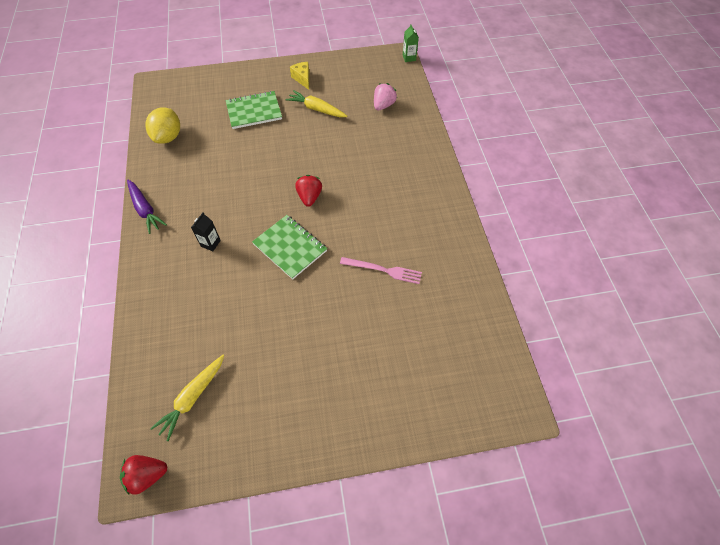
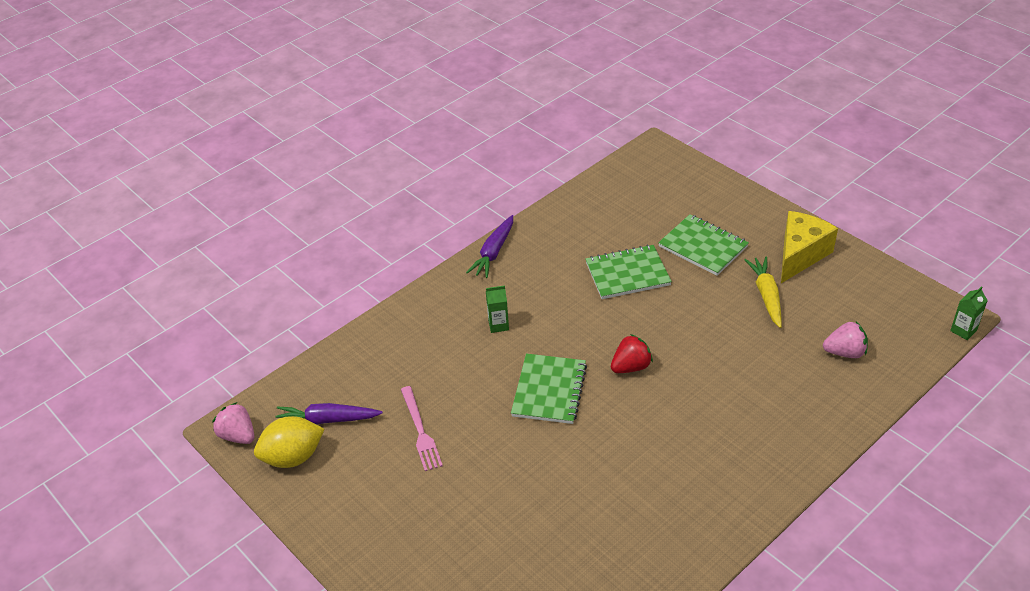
camera: 60 degrees right, 15 degrees down
red strawberry [120,455,167,495] -> pink strawberry [212,402,255,444]
yellow lemon [145,107,180,144] -> yellow lemon moved to [254,416,324,468]
yellow carrot [150,355,224,441] -> purple carrot [275,403,383,424]
black carton [191,212,221,251] -> green carton [486,285,509,333]
yellow cheese [290,62,309,90] -> yellow cheese [781,211,838,283], size x1.76
pink fork [340,257,422,284] -> pink fork moved to [401,386,443,471]
none -> green notebook [585,245,672,299]

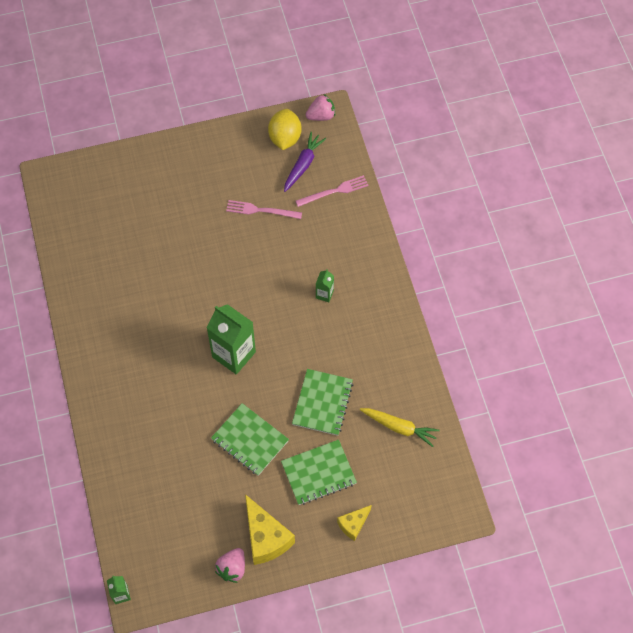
camera: 115 degrees right, 20 degrees up
purple carrot [466,215,513,278] -> none
green notebook [511,354,587,424] -> green notebook moved to [211,403,289,476]
red strawberry [611,334,653,373] -> green carton [207,304,256,375]
yellow carrot [744,257,782,328] -> yellow carrot moved to [360,408,440,447]
pink strawberry [823,322,868,358] -> pink strawberry moved to [215,548,245,583]
none -> pink fork [296,175,369,207]
none -> yellow cheese [337,505,372,541]

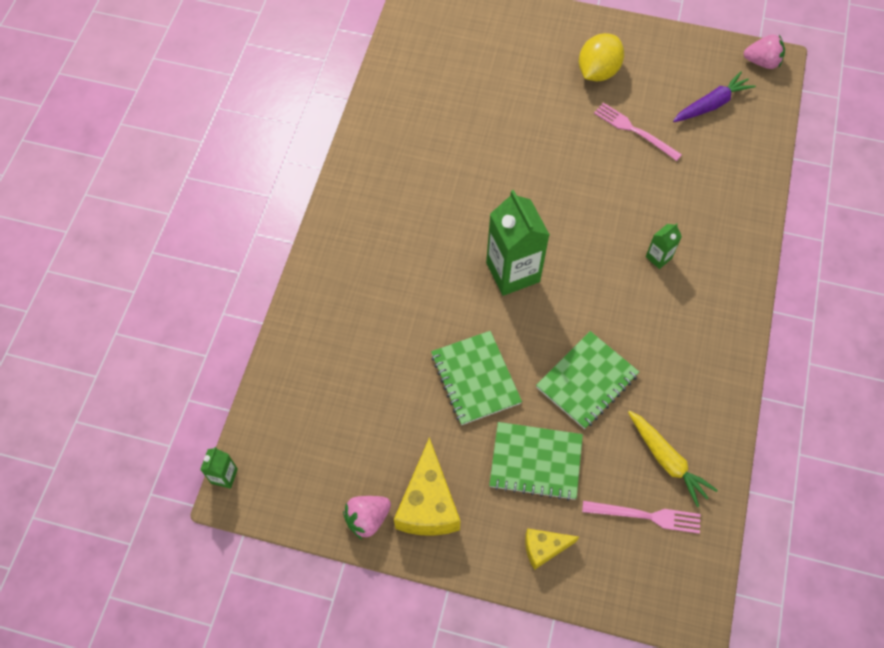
camera: 30 degrees right, 0 degrees up
yellow lemon [268,109,301,150] -> yellow lemon moved to [579,33,624,81]
pink fork [296,175,369,207] -> pink fork moved to [582,501,701,534]

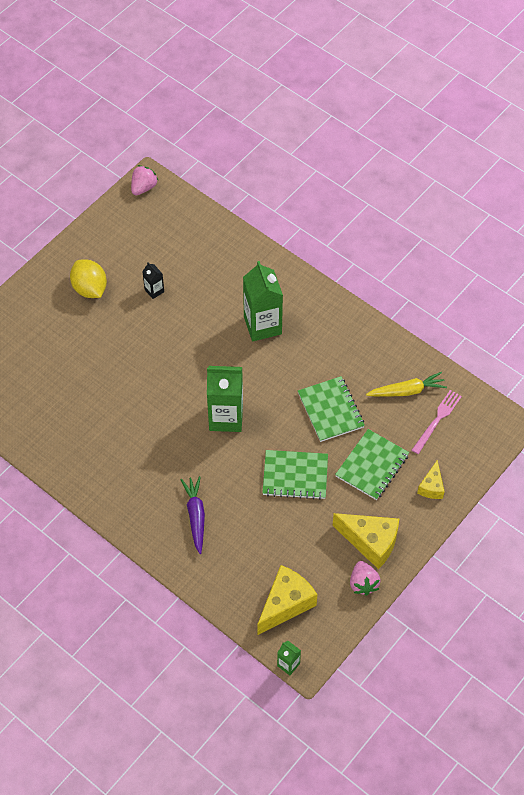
camera: 65 degrees left, 5 degrees down
pink fork [594,103,682,161] -> black carton [142,262,164,299]
green carton [646,223,682,269] -> green carton [243,261,283,341], size x2.14
purple carrot [673,72,756,122] -> purple carrot moved to [180,476,205,554]
none -> yellow cheese [257,565,317,635]

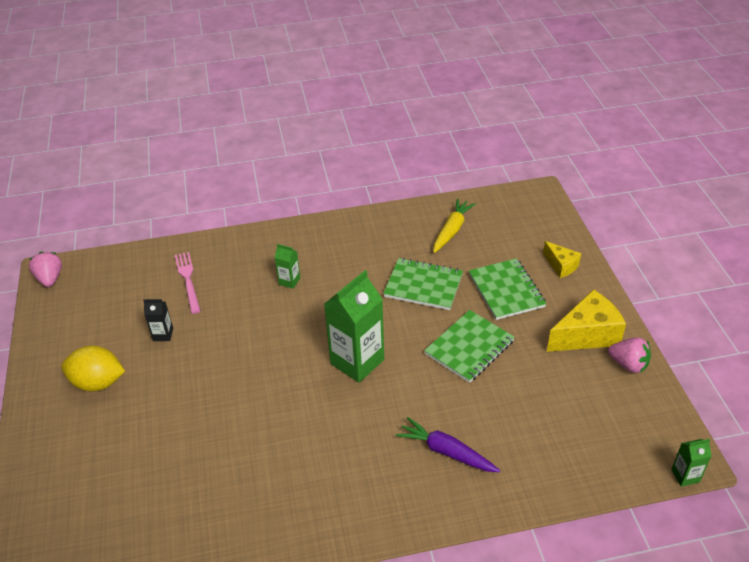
camera: 50 degrees left, 15 degrees down
green carton [243,261,283,341] -> green carton [275,244,300,289], size x0.47
yellow cheese [257,565,317,635] -> none
pink fork [412,390,462,454] -> pink fork moved to [175,252,201,314]

